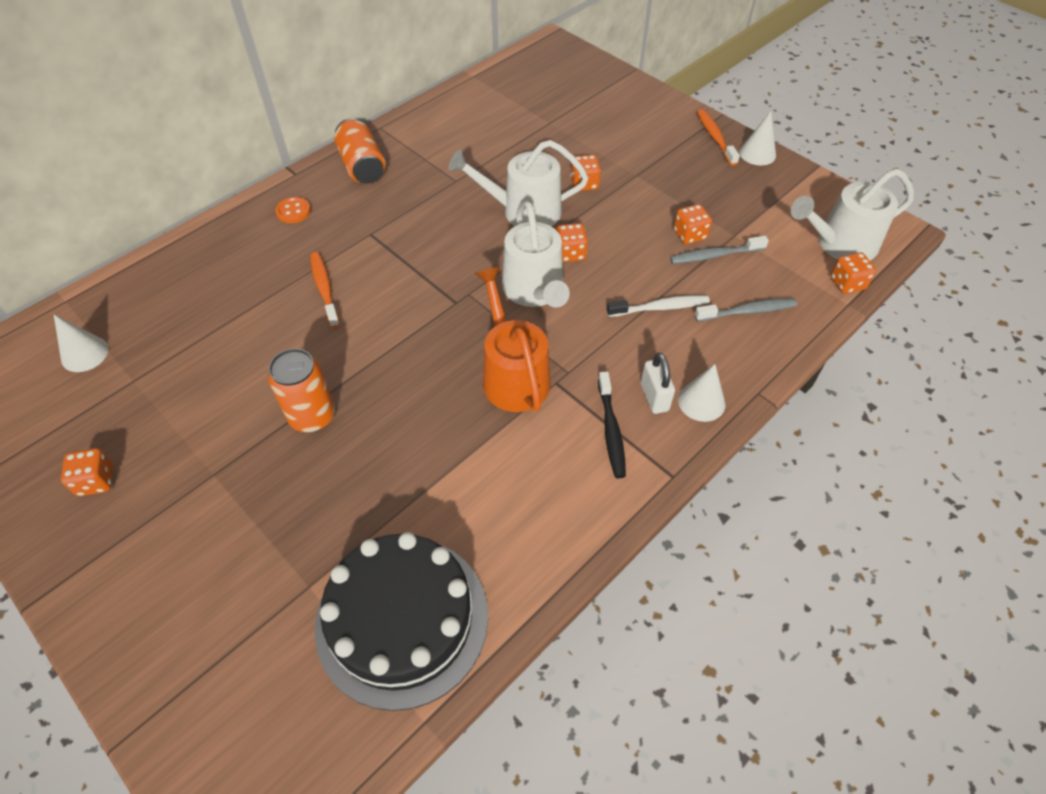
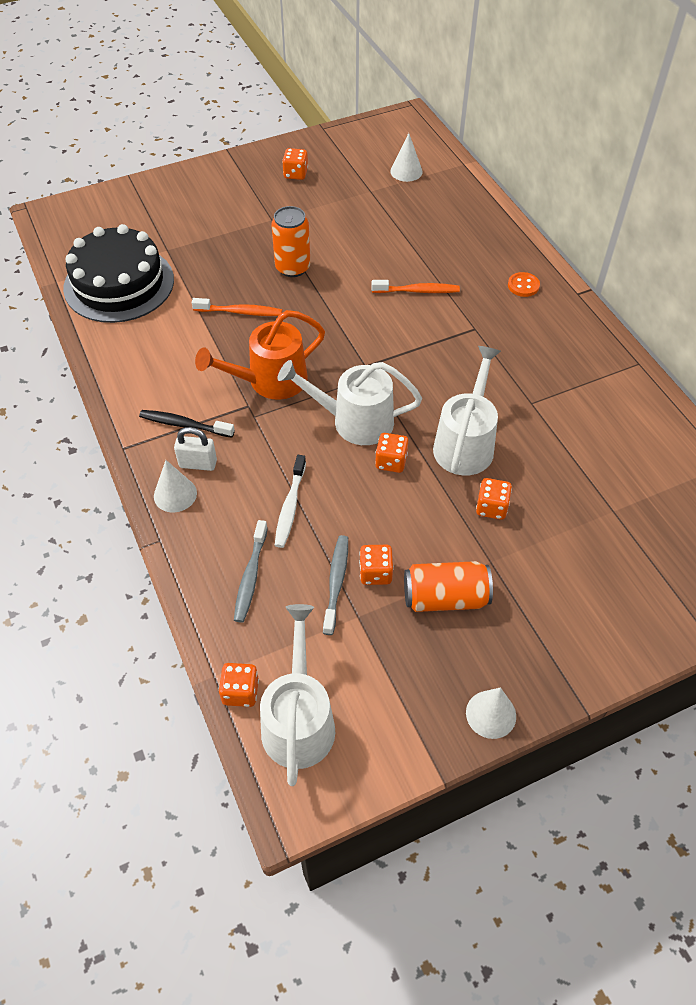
camera: 110 degrees right, 0 degrees up
orange can [334,118,386,184] -> orange can moved to [404,561,493,612]
orange watering can [475,267,550,412] -> orange watering can turned 150 degrees clockwise [195,310,325,400]
orange toothbrush [697,109,740,166] -> orange toothbrush moved to [192,298,282,316]

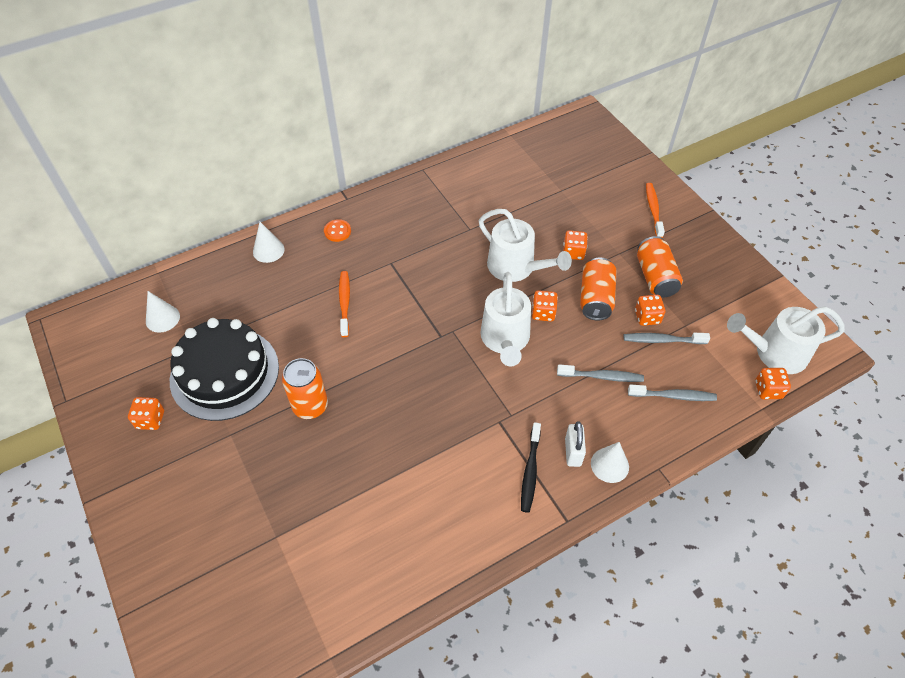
camera: 95 degrees left, 0 degrees up
black cake [63,224,174,323] -> black cake moved to [170,318,279,421]
orange toothbrush [192,298,282,316] -> orange toothbrush moved to [646,183,665,238]
orange watering can [195,310,325,400] -> none
white toothbrush [275,455,306,548] -> grey toothbrush [557,364,644,382]
white watering can [433,346,501,476] -> white watering can turned 150 degrees counterclockwise [479,209,572,282]
white cone [466,687,516,739] -> white cone moved to [253,222,284,263]
none -> orange can [580,257,617,320]

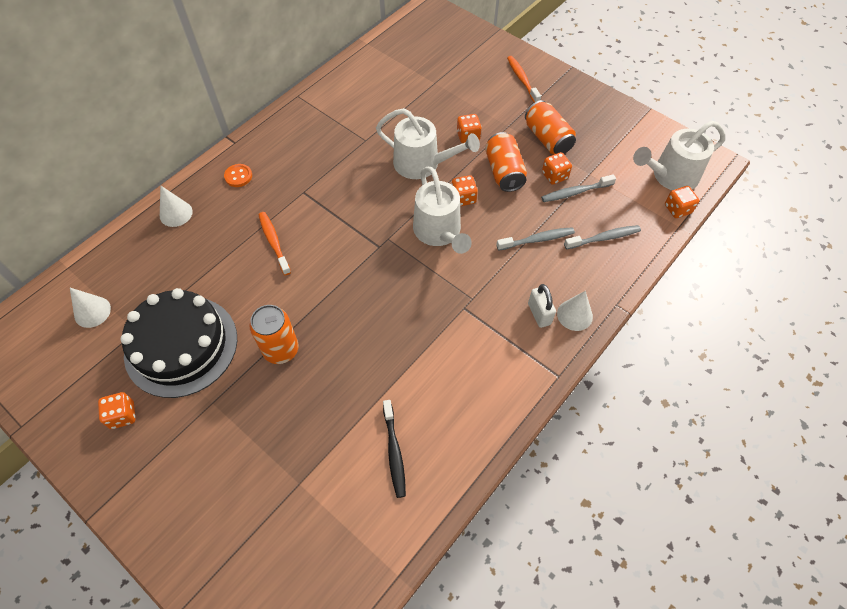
camera: 20 degrees left, 5 degrees up
black toothbrush [521,422,541,513] -> black toothbrush moved to [383,400,406,498]

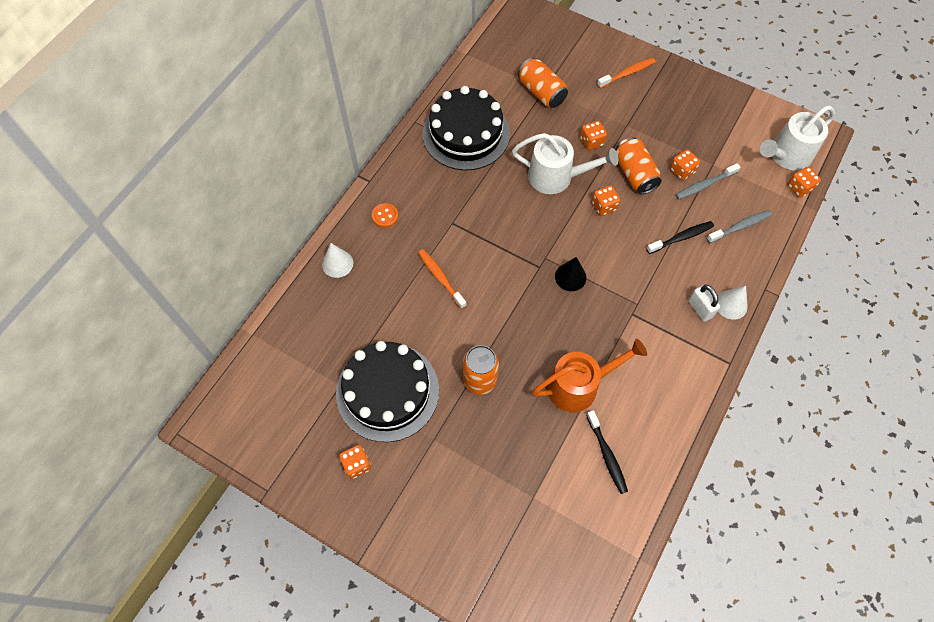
camera: 10 degrees left, 5 degrees up
white cone [70,288,111,328] -> none
white watering can [413,167,472,254] -> none
grey toothbrush [497,227,575,251] -> black toothbrush [646,221,714,254]
orange toothbrush [507,56,541,103] -> orange toothbrush turned 90 degrees clockwise [597,58,655,88]
orange can [525,100,576,154] -> orange can moved to [518,57,568,108]
none -> black cake [422,86,510,171]
none -> orange watering can [532,339,647,413]
none -> black cone [555,257,587,291]

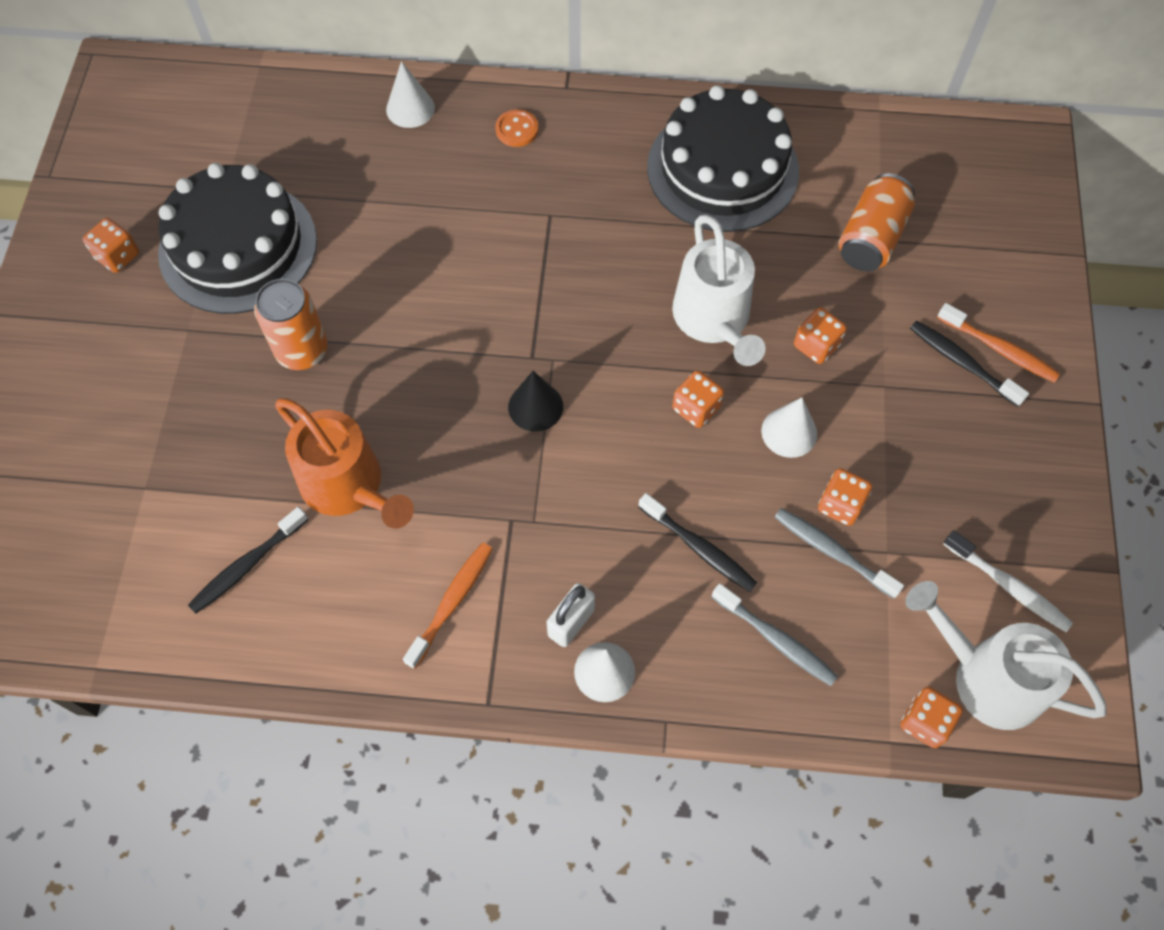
camera: 65 degrees right, 0 degrees up
orange toothbrush [418,249,467,309] -> orange toothbrush moved to [403,543,493,669]
orange can [615,137,662,194] -> white cone [761,397,817,458]
none -> black toothbrush [910,321,1029,407]
none -> white toothbrush [943,530,1073,632]

